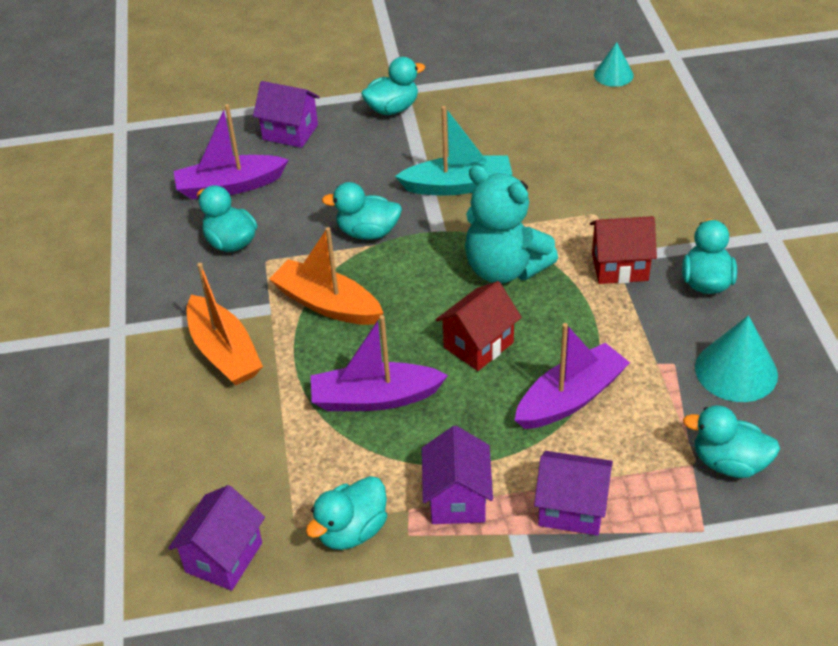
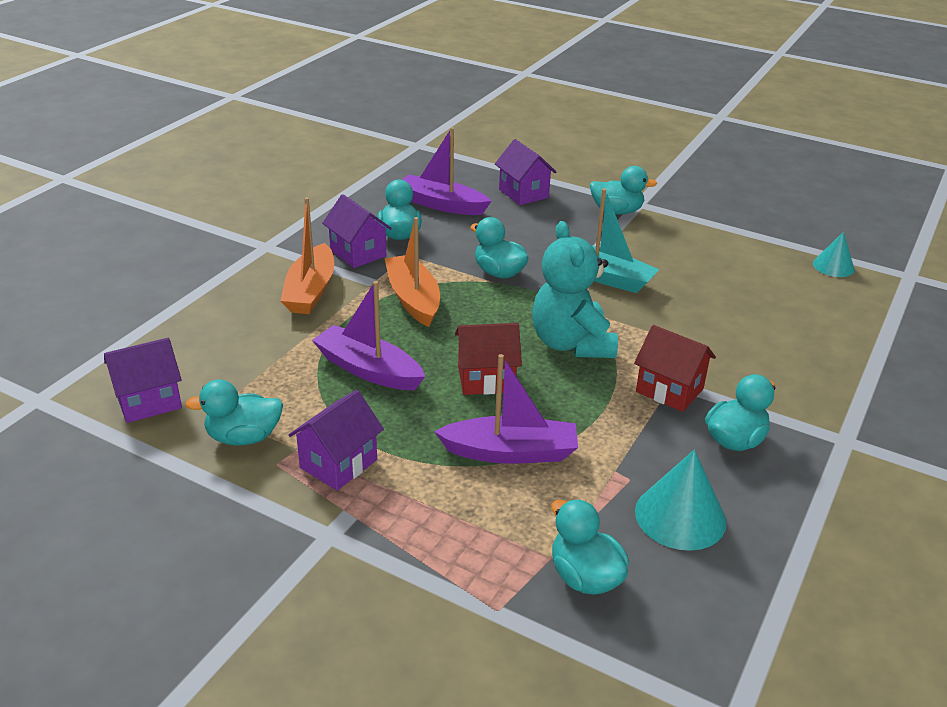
camera: 35 degrees right, 10 degrees down
purple house [534,451,613,536] -> purple house moved to [322,194,392,268]

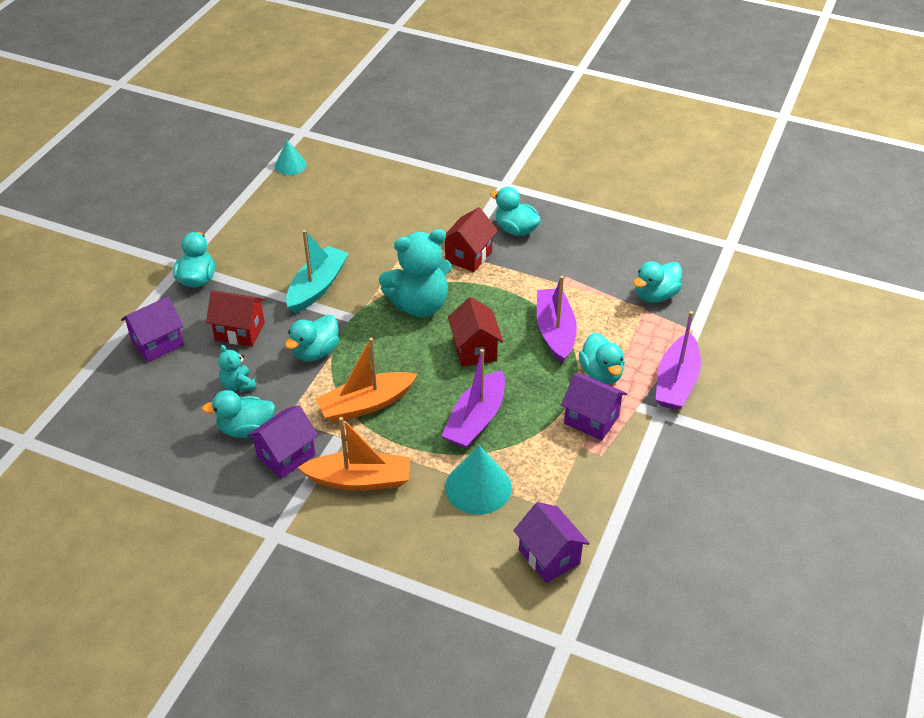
camera: 95 degrees left, 10 degrees up
turquoise duck [185,379,283,445] -> turquoise duck moved to [579,332,625,384]
purple boat [402,127,491,215] -> purple boat moved to [656,311,701,410]
turquoise cone [635,449,727,551] -> turquoise cone moved to [445,446,512,515]
none -> red house [206,290,265,347]
none -> turquoise teddy bear [218,345,257,392]

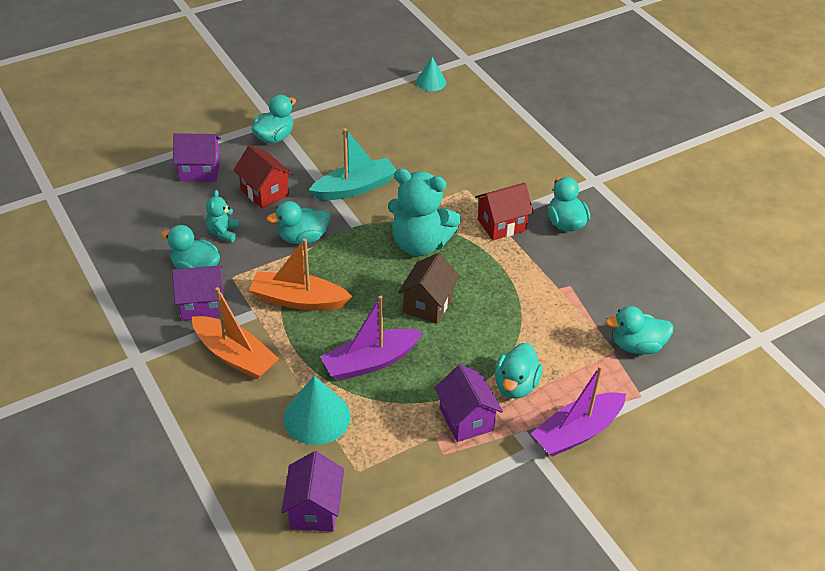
camera: 35 degrees right, 0 degrees up
red house [448,297,503,367] -> brown house [398,253,460,324]
purple boat [537,276,577,363] -> none

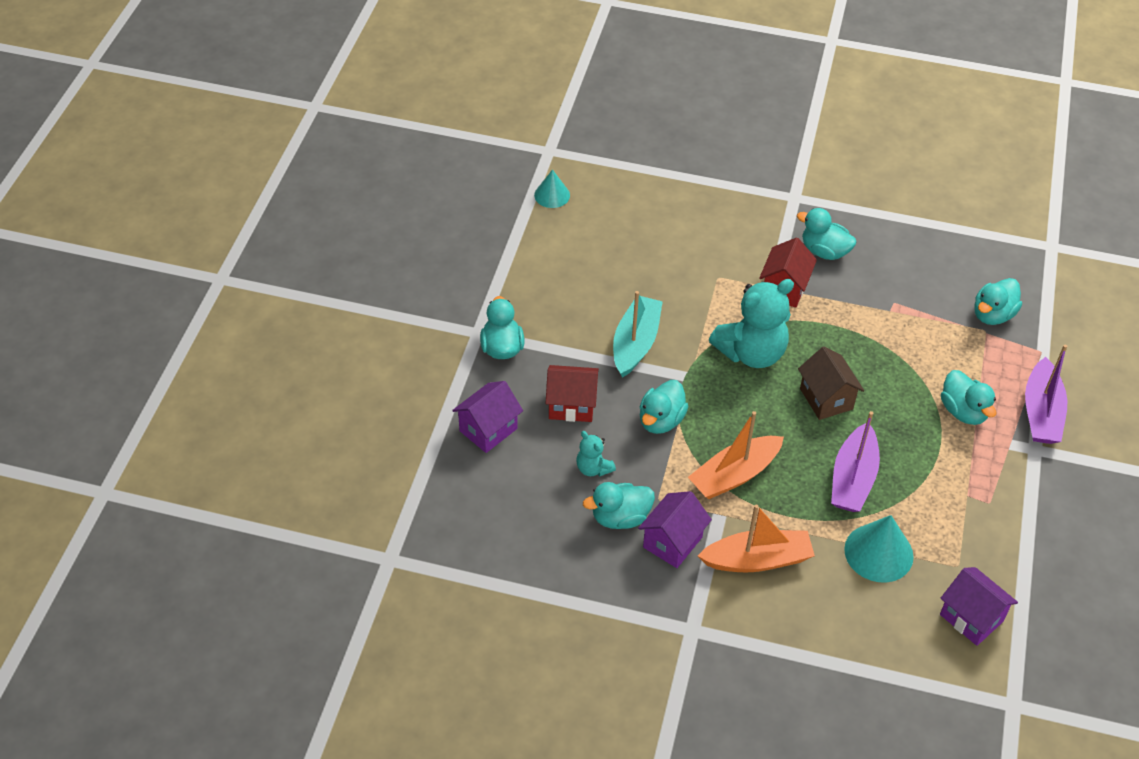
camera: 45 degrees left, 5 degrees up
purple house [435,364,503,442] -> none

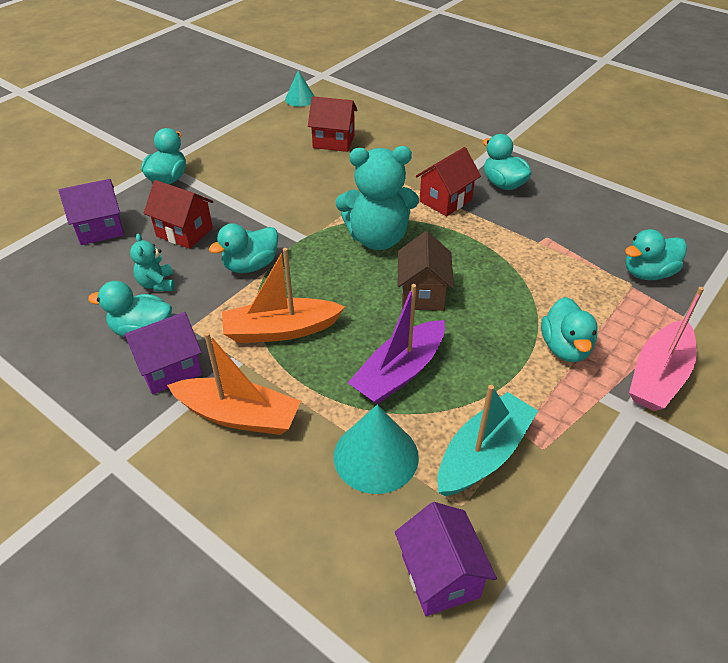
camera: 25 degrees right, 5 degrees down
turquoise boat [613,291,663,378] -> turquoise boat moved to [437,385,538,496]
purple boat [1025,345,1067,444] -> pink boat [629,287,704,411]
none -> red house [308,96,358,152]

